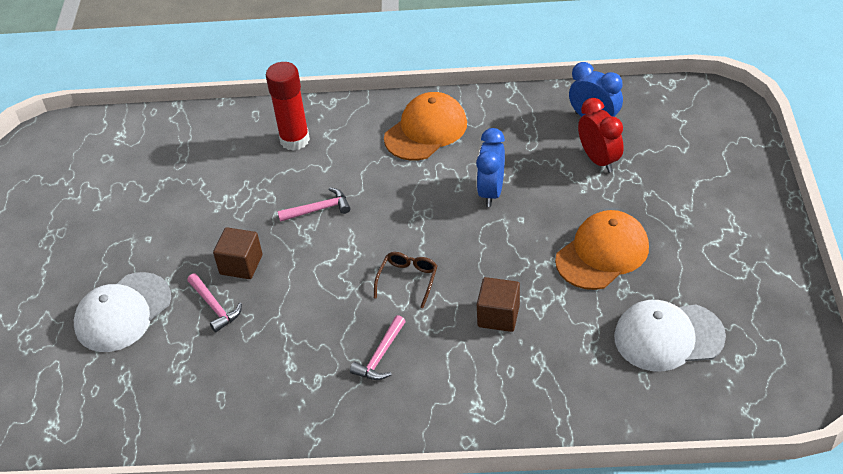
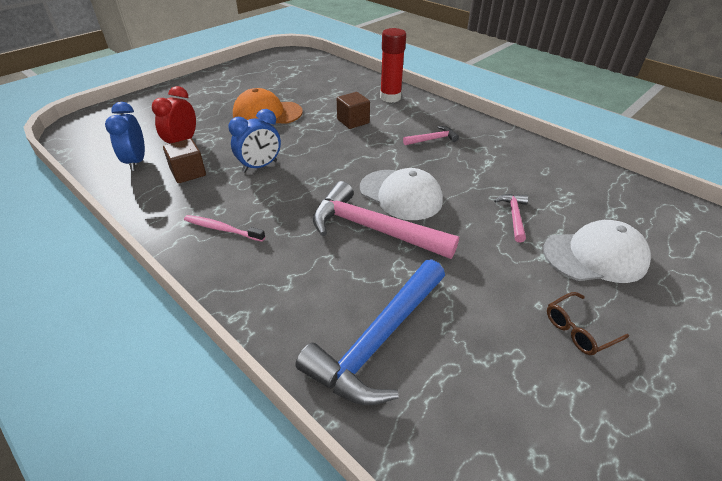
camera: 140 degrees left, 5 degrees down
brown cube [213,227,263,279] -> brown cube moved to [163,139,206,183]
red glue stick [266,62,310,151] -> red glue stick moved to [380,28,406,103]
pink hammer [277,187,350,222] -> pink hammer [313,181,459,259], size x2.09
brown glasses [374,252,437,308] -> brown glasses moved to [547,292,629,355]
orange cap [384,92,467,161] -> pink toothbrush [184,215,265,242]
white cap [614,300,726,371] -> white cap moved to [360,168,443,220]
none -> blue hammer [296,259,445,405]

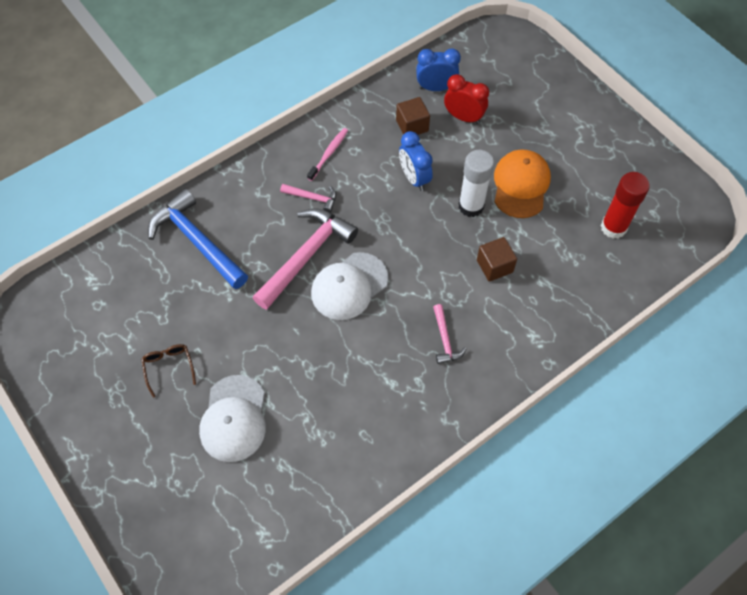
camera: 100 degrees right, 20 degrees up
red glue stick [380,28,406,103] -> red glue stick moved to [601,172,650,239]
pink hammer [494,194,528,243] -> pink hammer moved to [280,184,336,213]
none -> white glue stick [459,150,494,217]

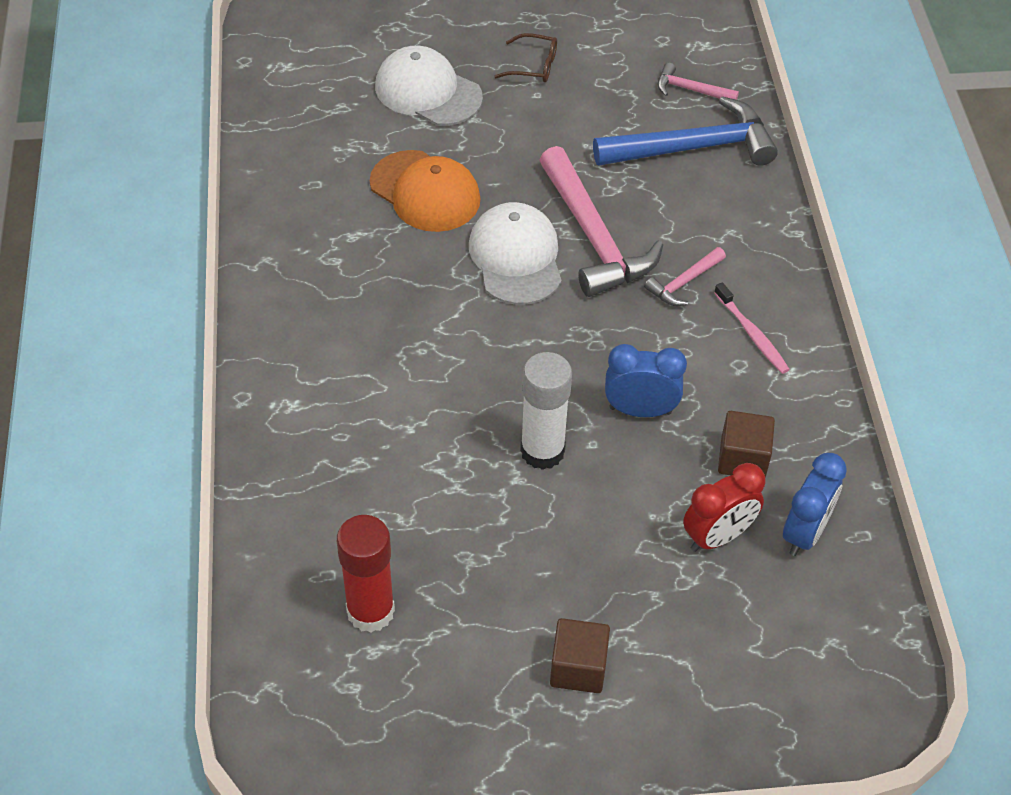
camera: 120 degrees right, 10 degrees down
pink hammer [433,304,466,364] -> pink hammer moved to [657,63,739,100]
brown cube [477,237,517,282] -> brown cube moved to [550,618,610,693]
orange cap [494,149,551,218] -> orange cap moved to [370,150,481,232]

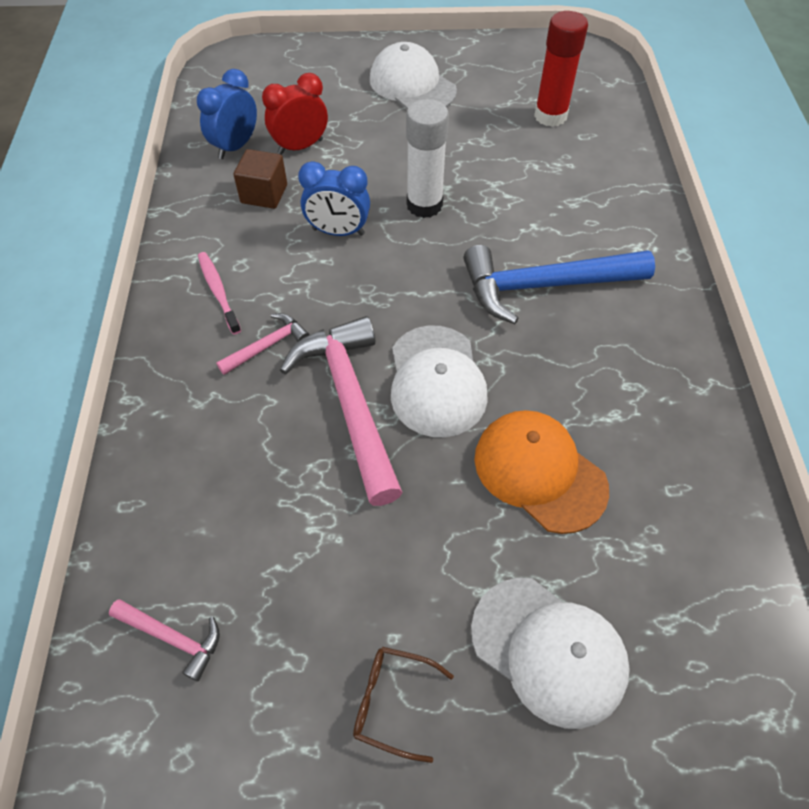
camera: 175 degrees left, 5 degrees up
brown cube [550,618,610,693] -> white cap [370,42,457,109]
blue hammer [593,96,778,166] -> blue hammer moved to [463,245,655,324]

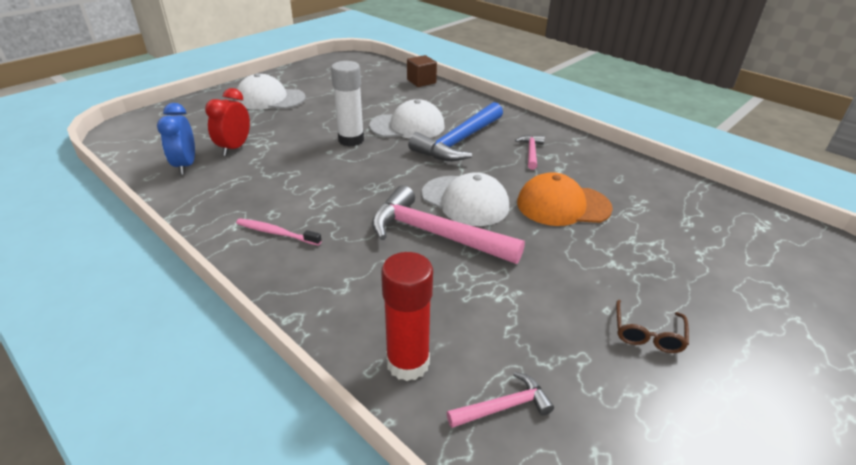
camera: 45 degrees left, 20 degrees down
pink hammer [216,313,310,375] -> pink hammer moved to [515,135,545,170]
brown cube [233,149,287,209] -> brown cube moved to [407,55,437,87]
blue clock [298,161,370,236] -> none
brown glasses [353,646,454,763] -> brown glasses turned 45 degrees counterclockwise [616,300,689,353]
white cap [471,578,630,729] -> white cap moved to [369,99,444,139]
red glue stick [534,11,588,127] -> red glue stick moved to [381,252,433,381]

